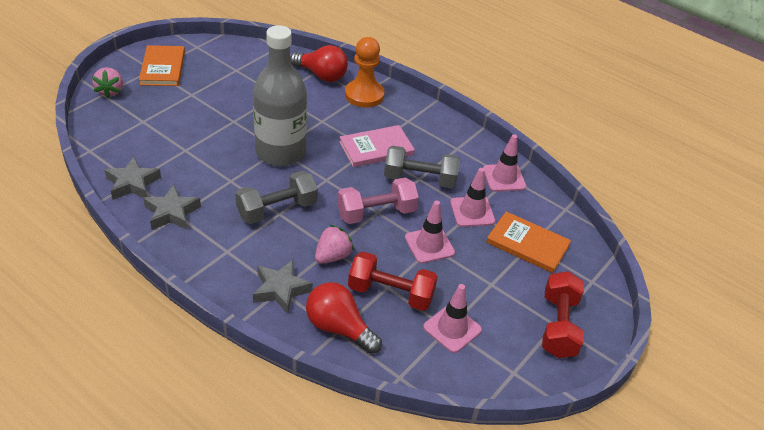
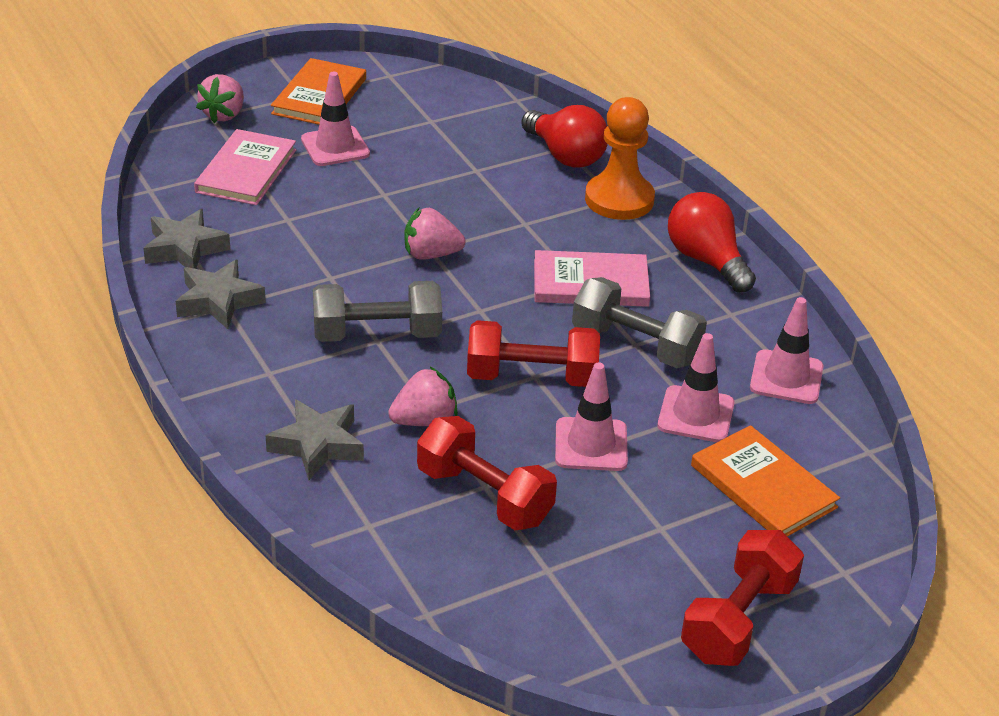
camera: 25 degrees right, 5 degrees down
grey bottle [253,25,307,166] -> pink strawberry [404,208,466,260]
red light bulb [306,282,382,354] -> red light bulb moved to [668,192,756,293]
pink dumbbell [337,178,419,224] -> red dumbbell [467,320,600,387]
pink traffic cone [423,284,482,353] -> pink traffic cone moved to [301,72,370,166]
none -> pink book [194,129,296,205]

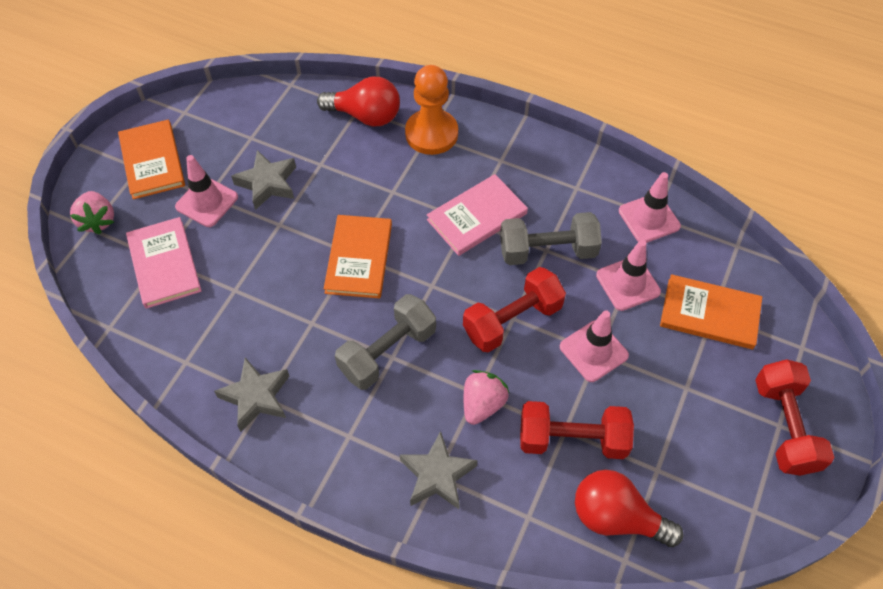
camera: 35 degrees left, 20 degrees up
grey star [143,209,230,269] -> grey star moved to [231,150,296,210]
pink strawberry [404,208,466,260] -> orange book [324,215,392,298]
red light bulb [668,192,756,293] -> red light bulb moved to [575,470,684,547]

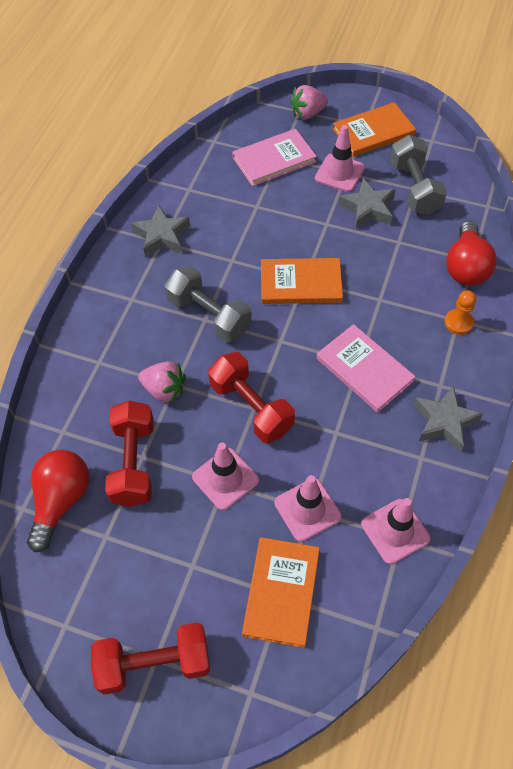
camera: 85 degrees right, 0 degrees up
grey star [400,431,477,509] -> grey star moved to [413,386,483,452]
orange pawn [405,65,458,155] -> orange pawn [444,290,476,335], size x0.53
grey dumbbell [500,212,602,265] -> grey dumbbell moved to [390,135,447,215]

